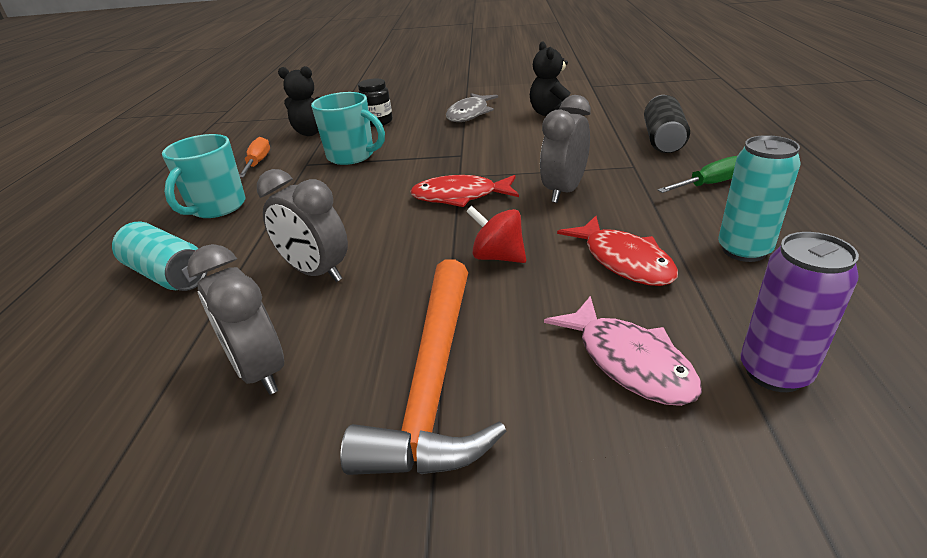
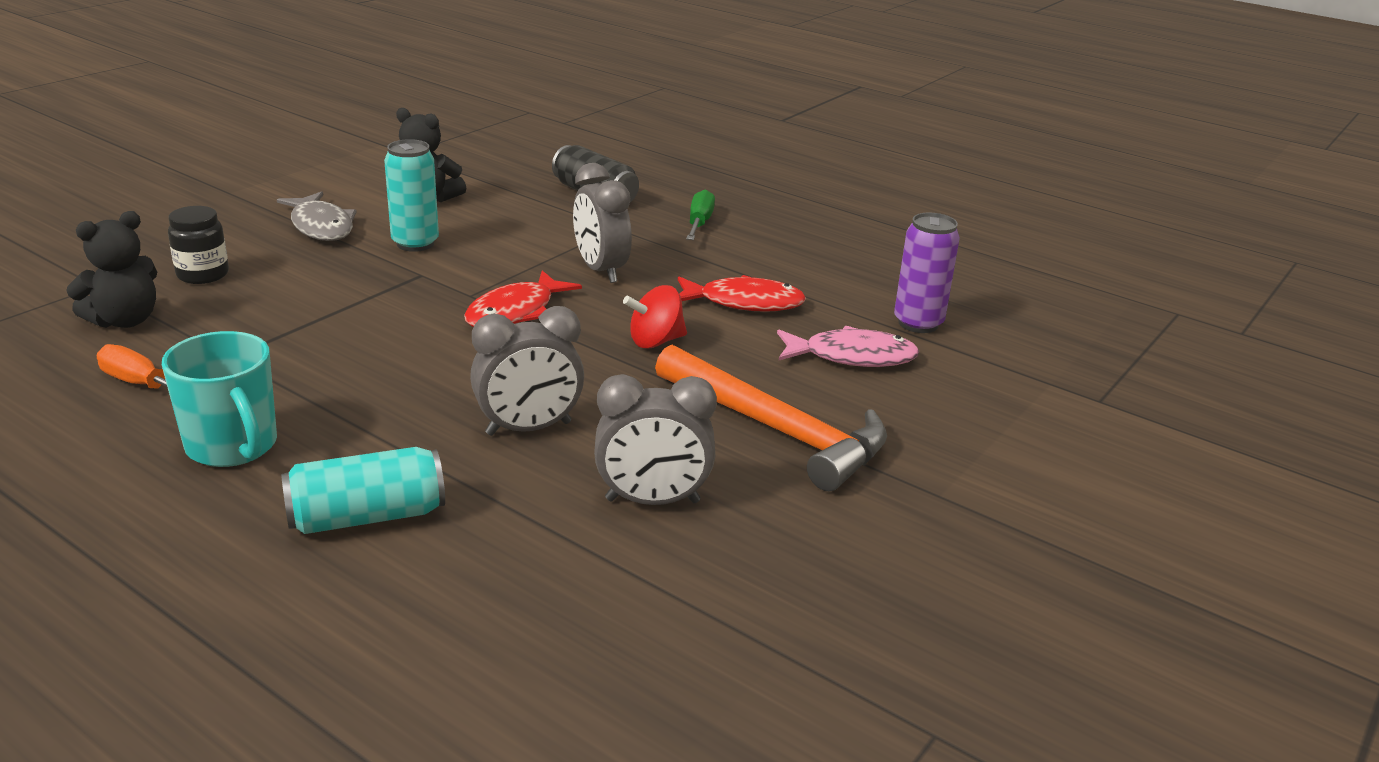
camera: 60 degrees left, 5 degrees down
turquoise mug [311,92,385,165] -> none
turquoise can [718,135,801,262] -> turquoise can moved to [384,139,439,252]

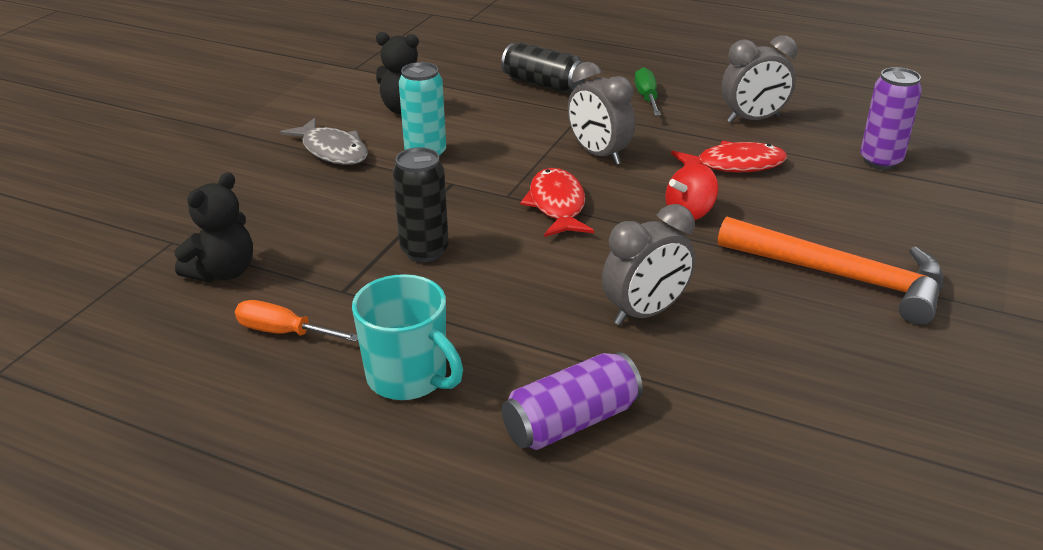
camera: 10 degrees left, 5 degrees up
black jar [168,206,229,284] -> none
turquoise can [281,447,445,534] -> purple can [502,352,643,450]
red fish [464,270,582,327] -> red fish turned 150 degrees clockwise [520,168,594,237]
grey clock [594,374,717,505] -> grey clock moved to [722,35,797,123]
pink fish [777,326,919,367] -> none
none -> black can [393,147,449,262]

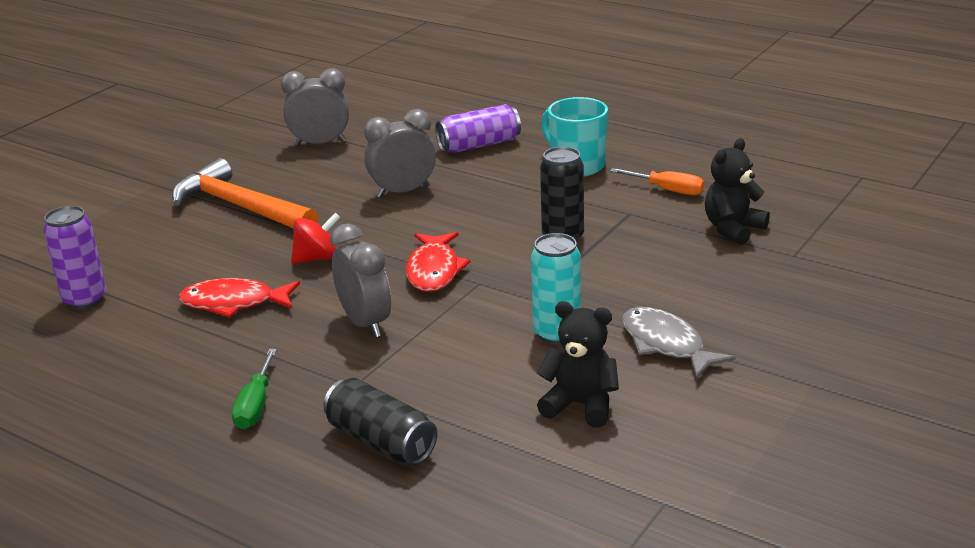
camera: 170 degrees left, 5 degrees down
grey clock [722,35,797,123] -> grey clock moved to [281,69,349,146]

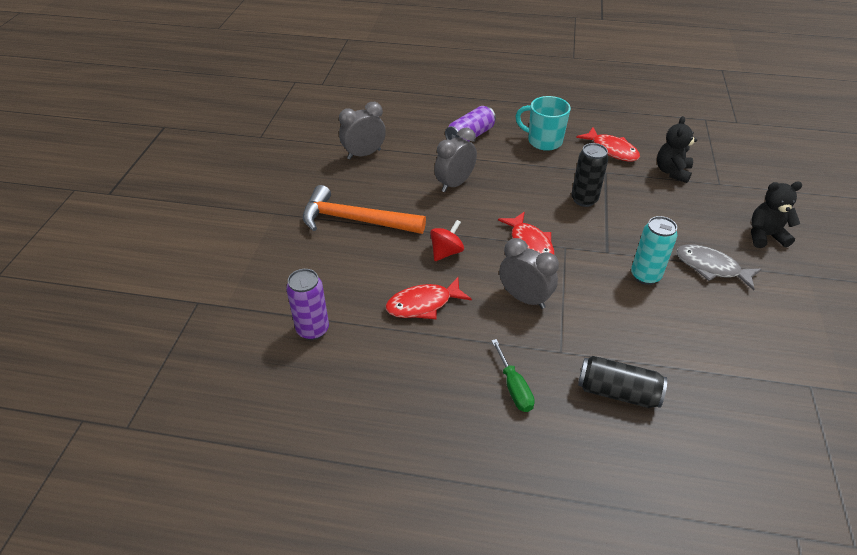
camera: 25 degrees left, 15 degrees up
black teddy bear [536,301,619,427] -> black teddy bear moved to [751,182,802,248]
orange screwdriver [610,168,705,195] -> red fish [576,127,640,161]

